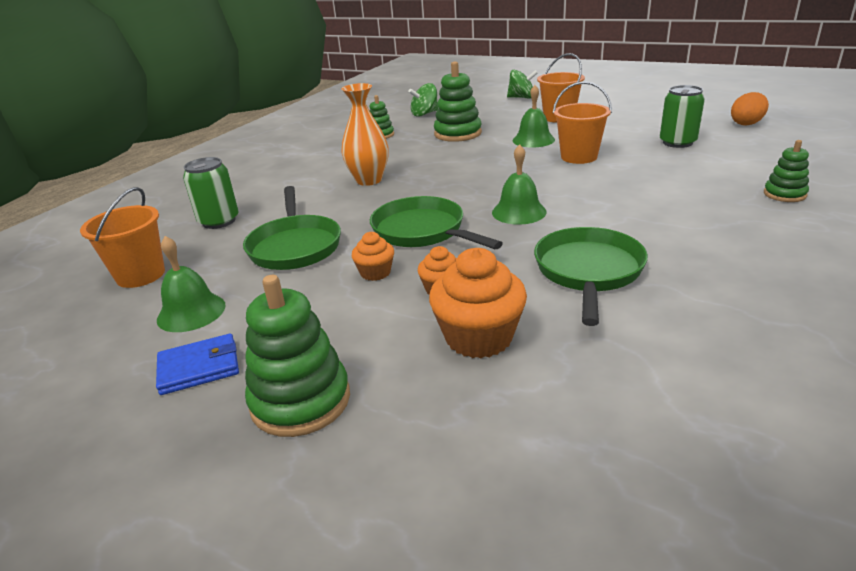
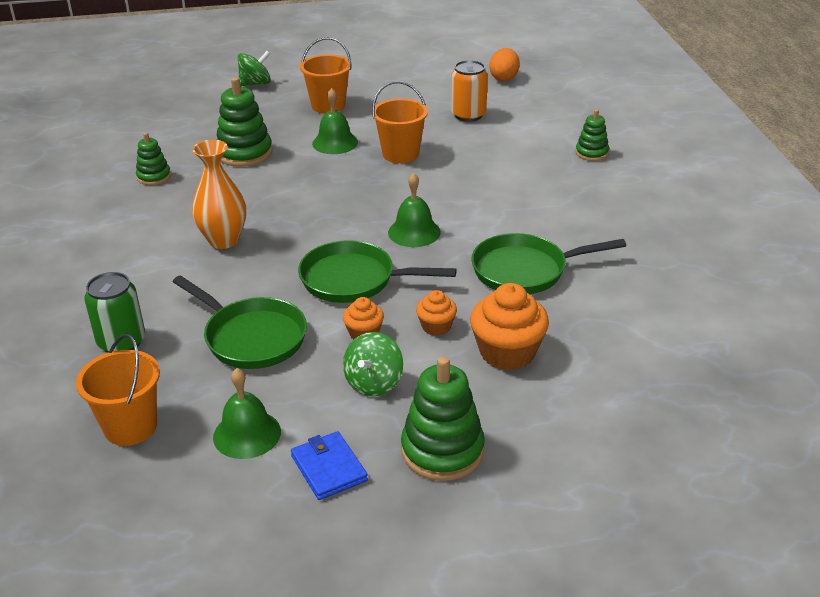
camera: 40 degrees left, 5 degrees up
blue wallet [156,334,239,395] -> blue wallet turned 60 degrees counterclockwise [291,431,368,500]
green spinning top [408,83,438,117] -> green spinning top moved to [343,332,403,396]
green pan [534,227,648,326] -> green pan turned 75 degrees counterclockwise [471,233,626,294]
green can [660,85,705,148] -> orange can [451,60,488,122]

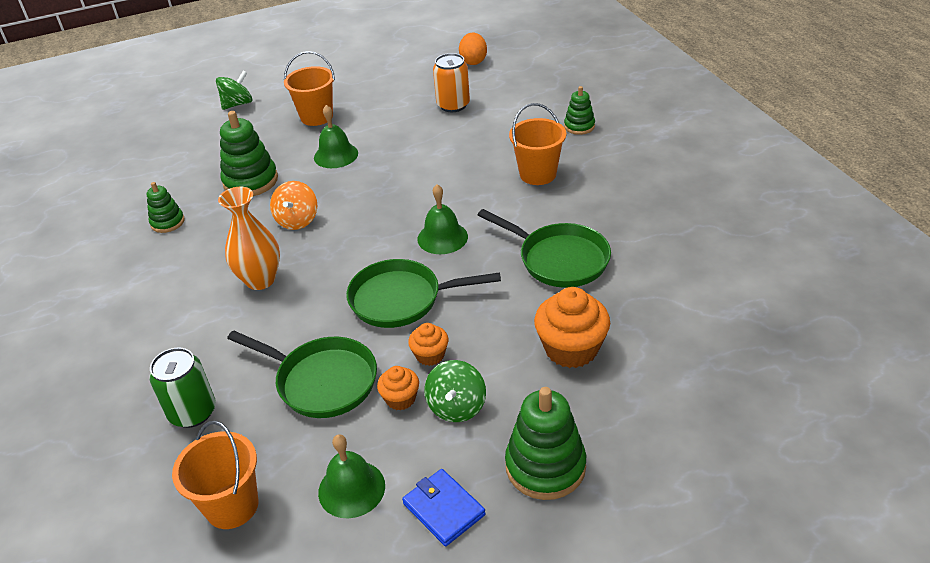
camera: 10 degrees left, 5 degrees up
orange bucket [372,81,428,163] -> orange bucket moved to [509,103,566,185]
orange cupcake [416,290,457,336] -> orange cupcake moved to [377,366,419,410]
green pan [471,233,626,294] -> green pan turned 120 degrees counterclockwise [478,209,611,288]
none -> orange spinning top [270,181,317,230]

